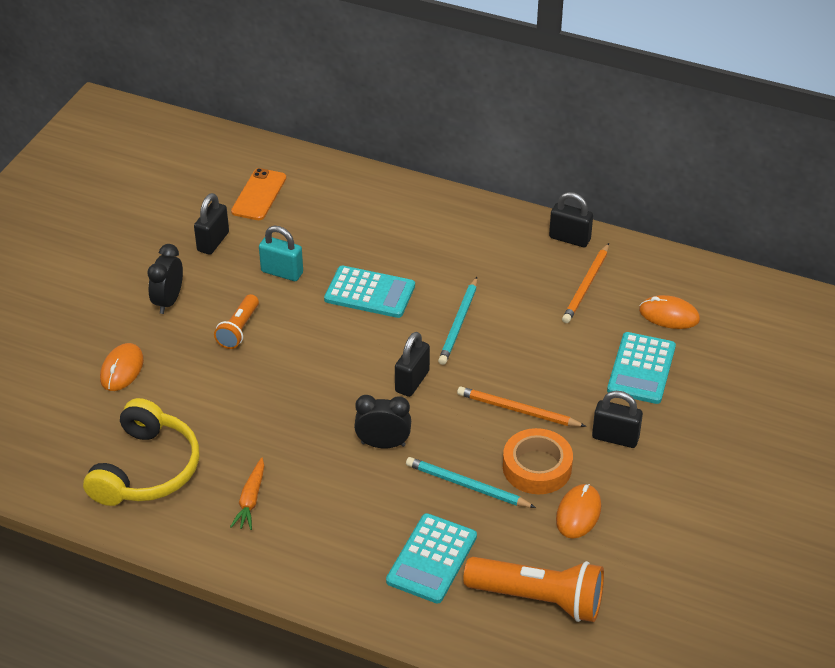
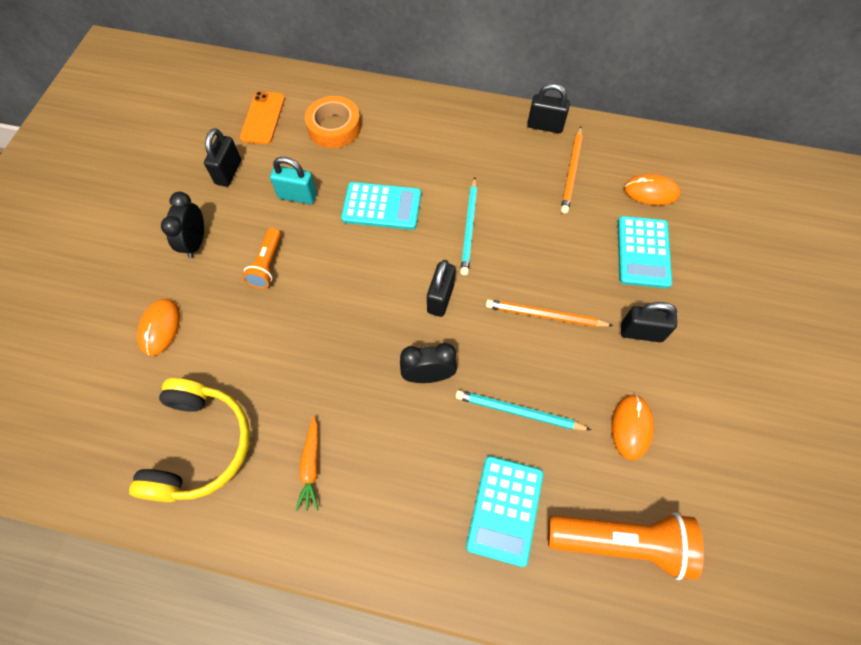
camera: 10 degrees left, 20 degrees up
orange tape [503,428,573,494] -> orange tape moved to [305,96,361,148]

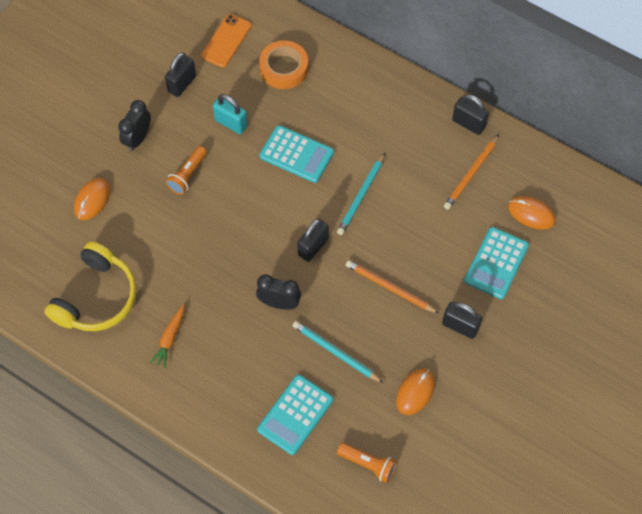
camera: 20 degrees right, 0 degrees up
orange flashlight [548,513,704,580] -> orange flashlight [337,443,397,483], size x0.57

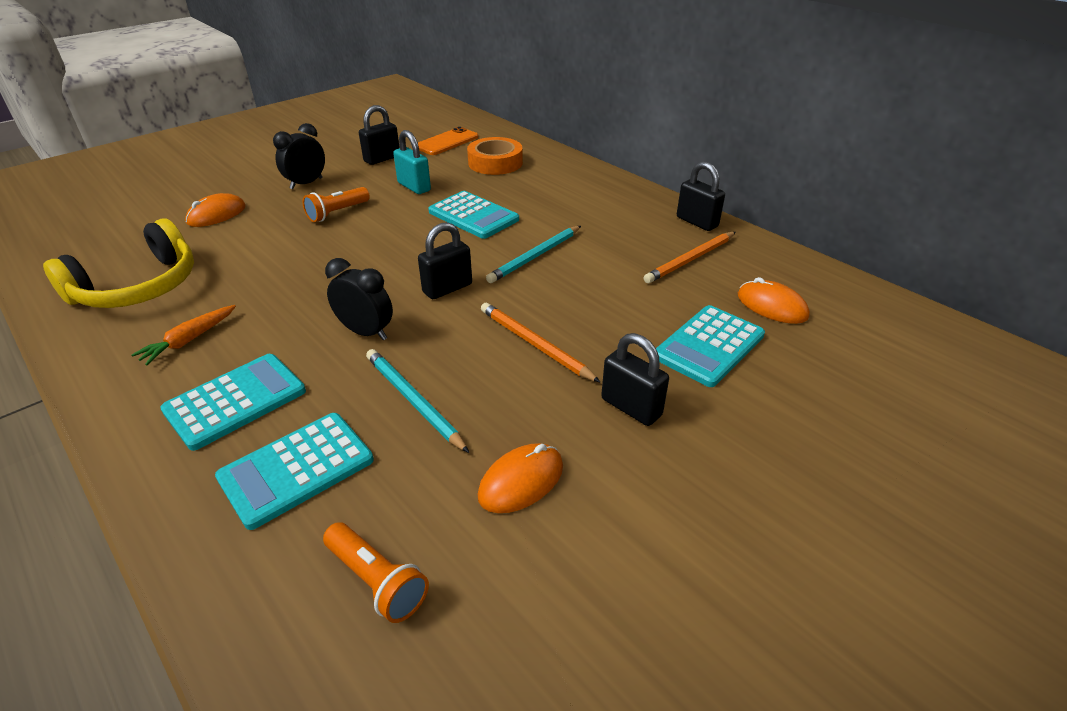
camera: 15 degrees right, 25 degrees down
none -> turquoise calculator [160,354,306,451]

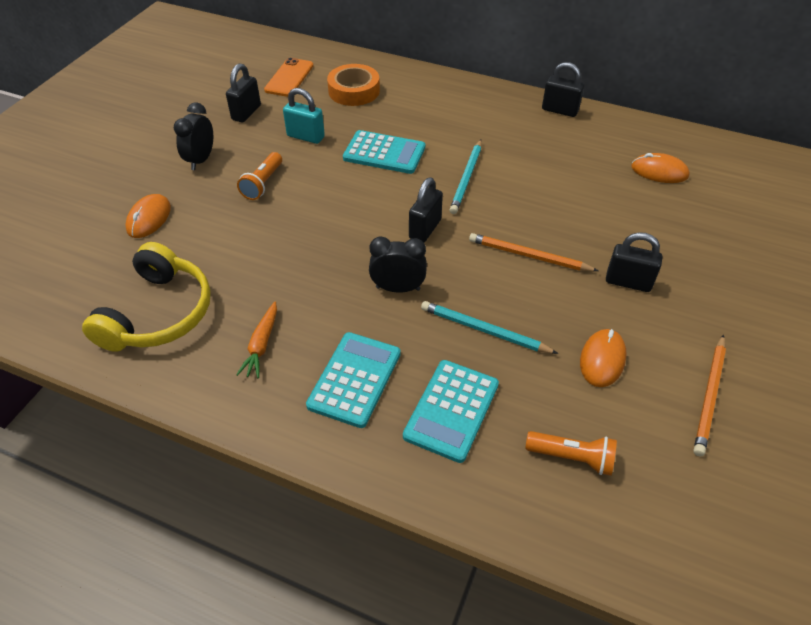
camera: 25 degrees left, 10 degrees up
orange pencil [643,232,736,283] -> orange pencil moved to [693,335,726,456]
turquoise calculator [656,305,765,387] -> none

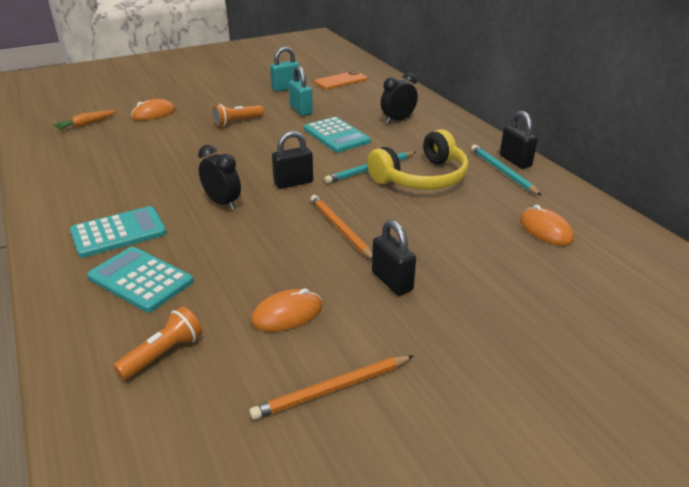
camera: 40 degrees right, 15 degrees down
yellow headphones [82,242,211,352] -> yellow headphones moved to [367,129,469,190]
black clock [174,102,213,170] -> black clock moved to [381,73,418,124]
black padlock [226,63,261,123] -> turquoise padlock [270,47,301,92]
orange carrot [236,302,277,378] -> orange carrot moved to [52,110,117,130]
orange tape [327,64,380,106] -> none
turquoise calculator [403,360,499,463] -> turquoise calculator turned 60 degrees clockwise [87,247,194,312]
turquoise pencil [421,301,558,354] -> turquoise pencil moved to [471,145,542,196]
orange flashlight [525,431,617,476] -> orange flashlight turned 105 degrees counterclockwise [113,306,202,380]

